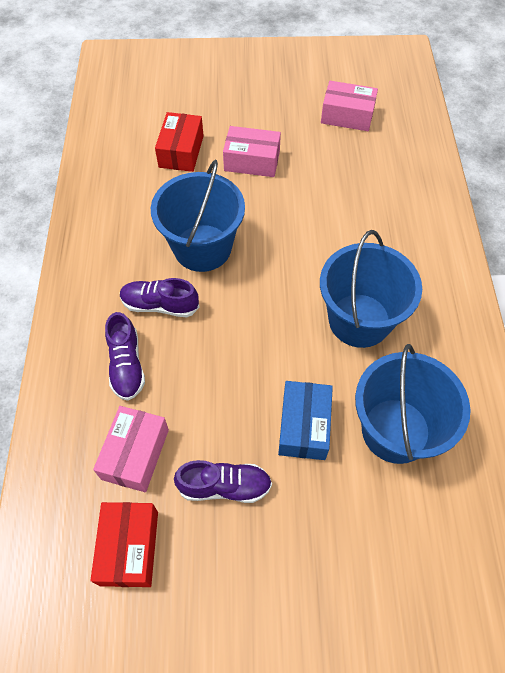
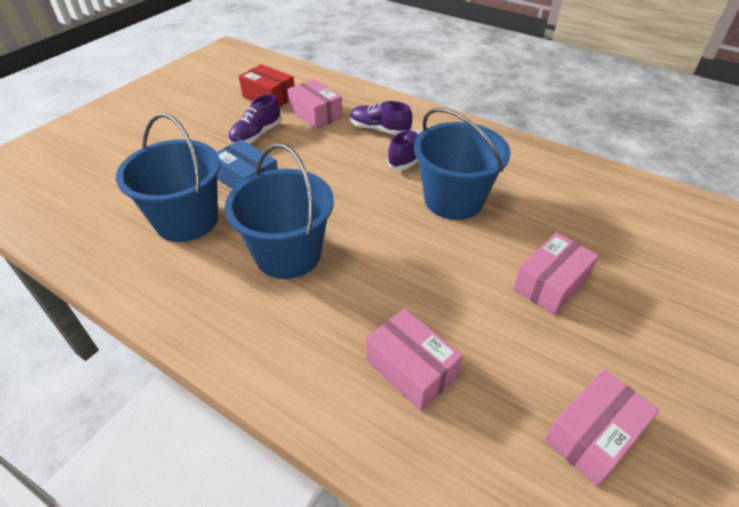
camera: 125 degrees right, 15 degrees down
red box [155,112,204,172] -> none
none -> pink box [366,308,463,411]

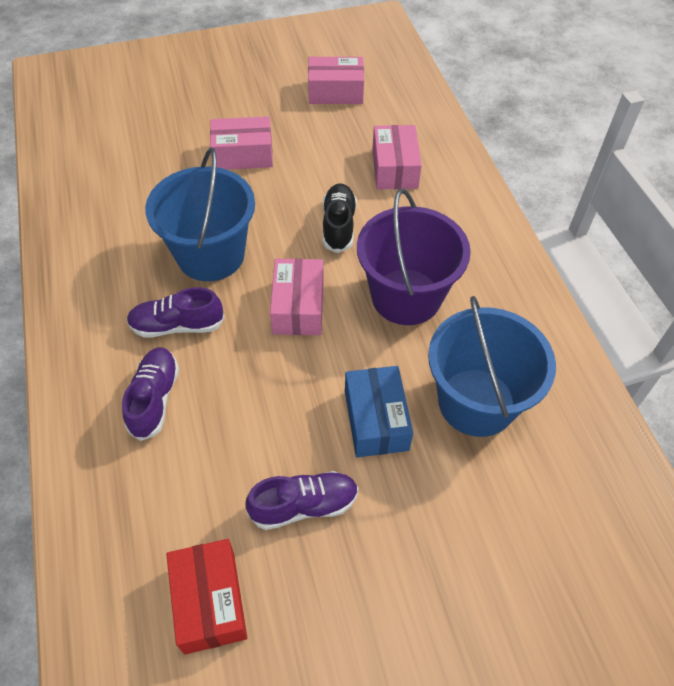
camera: 140 degrees left, 10 degrees up
blue bucket [225,144,334,279] -> purple bucket [357,188,471,325]
pink box [287,79,343,129] -> pink box moved to [270,258,324,335]
purple shoe [350,101,413,135] -> purple shoe turned 150 degrees counterclockwise [122,347,179,441]
none -> black shoe [323,183,357,253]

